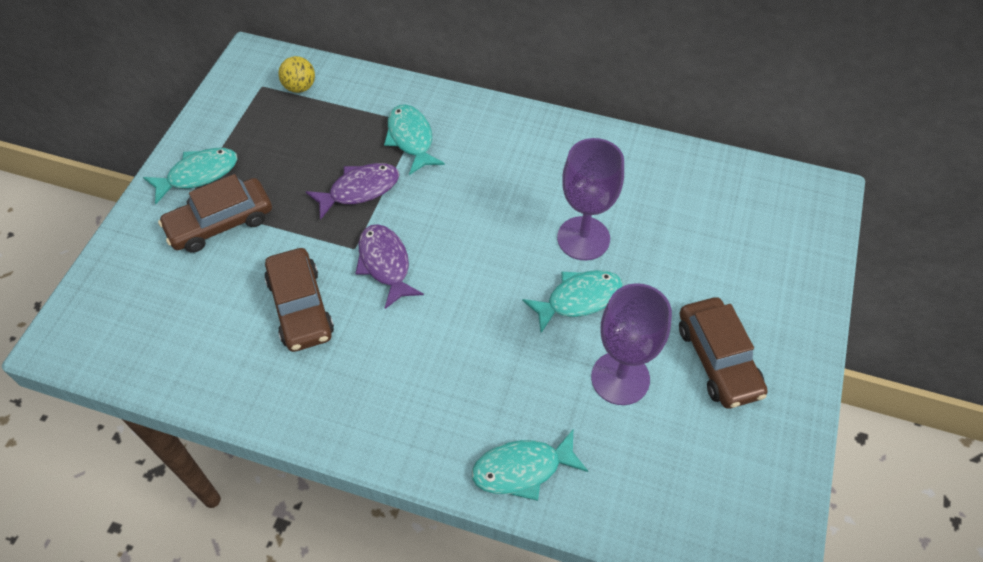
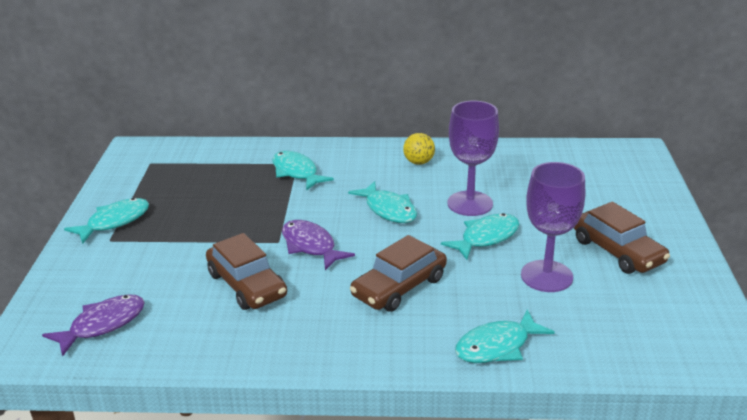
camera: 15 degrees left, 25 degrees down
brown car [158,174,272,253] -> brown car moved to [350,235,447,312]
yellow ball [279,56,315,93] -> yellow ball moved to [403,133,435,165]
purple fish [305,163,399,220] -> purple fish moved to [42,294,145,357]
none -> turquoise fish [348,181,417,223]

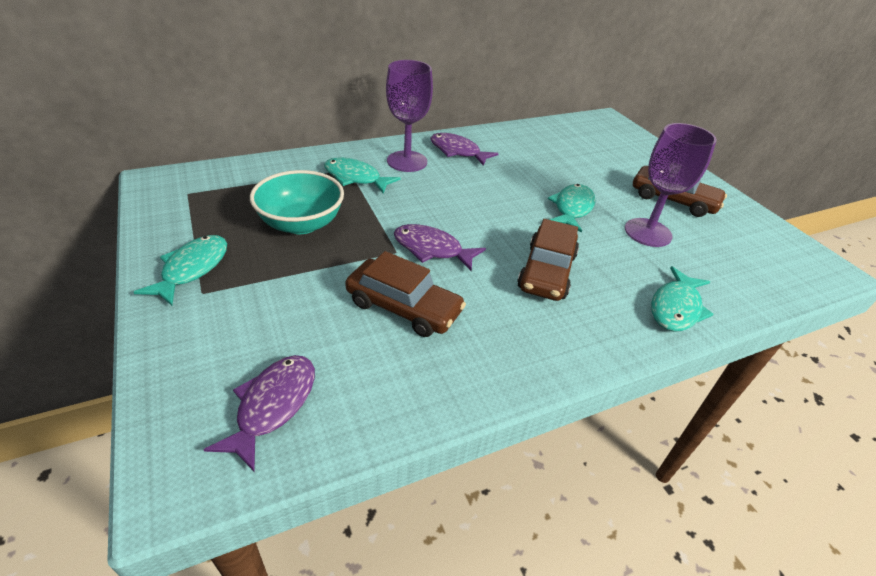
camera: 30 degrees left, 10 degrees up
turquoise fish [348,181,417,223] -> none
yellow ball [403,133,435,165] -> purple fish [430,133,499,166]
purple goblet [447,101,499,216] -> purple goblet moved to [386,60,433,172]
none -> turquoise bowl [250,170,344,234]

